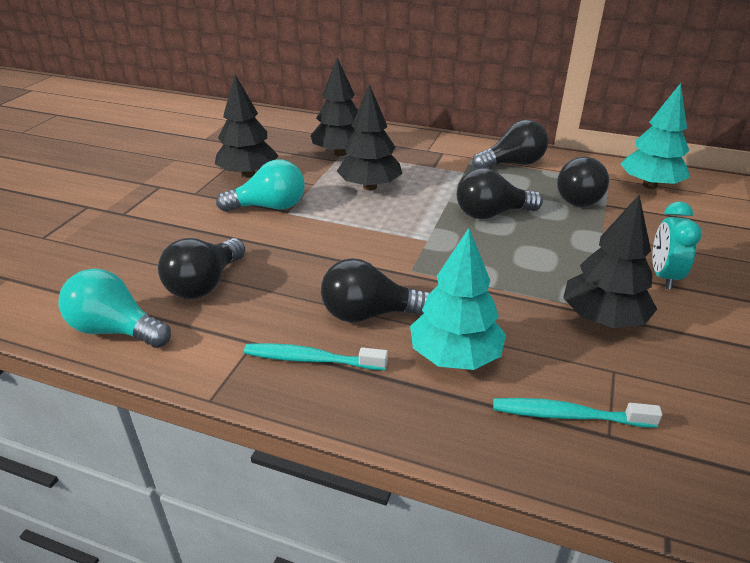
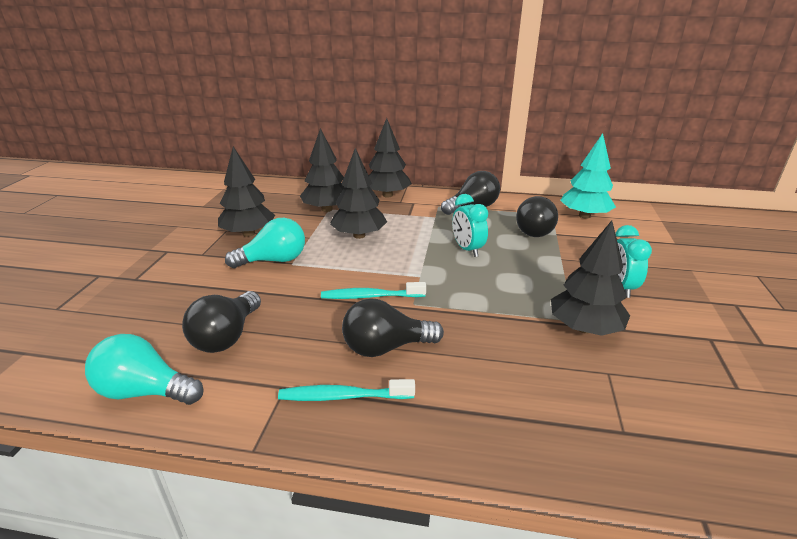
camera: 10 degrees left, 5 degrees down
turquoise tree [410,228,506,370] -> none
black light bulb [457,168,543,219] -> turquoise clock [452,194,488,257]
turquoise toothbrush [493,398,662,428] -> turquoise toothbrush moved to [321,282,426,299]
none -> black tree [369,118,412,198]

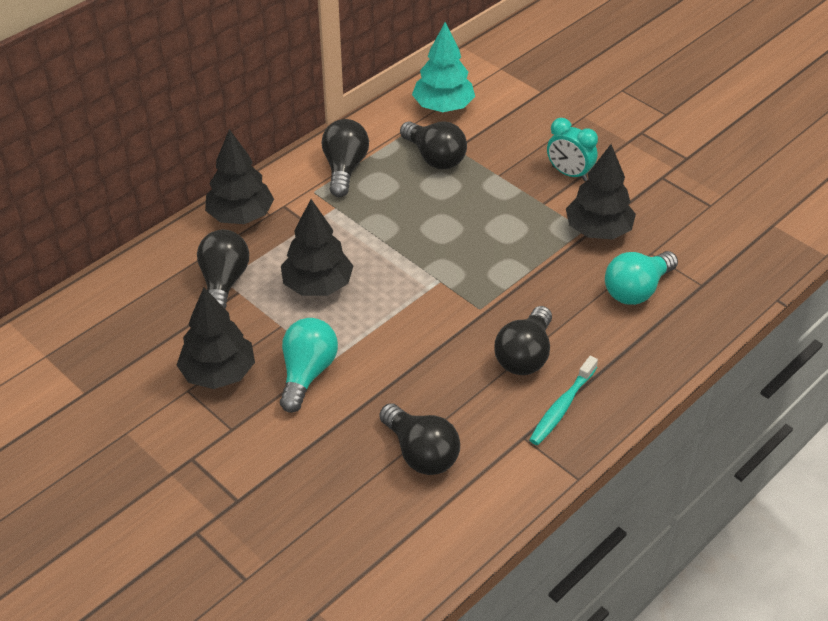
camera: 55 degrees left, 15 degrees up
turquoise light bulb [85,334,204,405] -> turquoise light bulb moved to [605,251,678,305]
black tree [300,128,344,212] -> black light bulb [197,230,249,309]
turquoise toothbrush [321,282,426,299] -> none
turquoise clock [452,194,488,257] -> none

